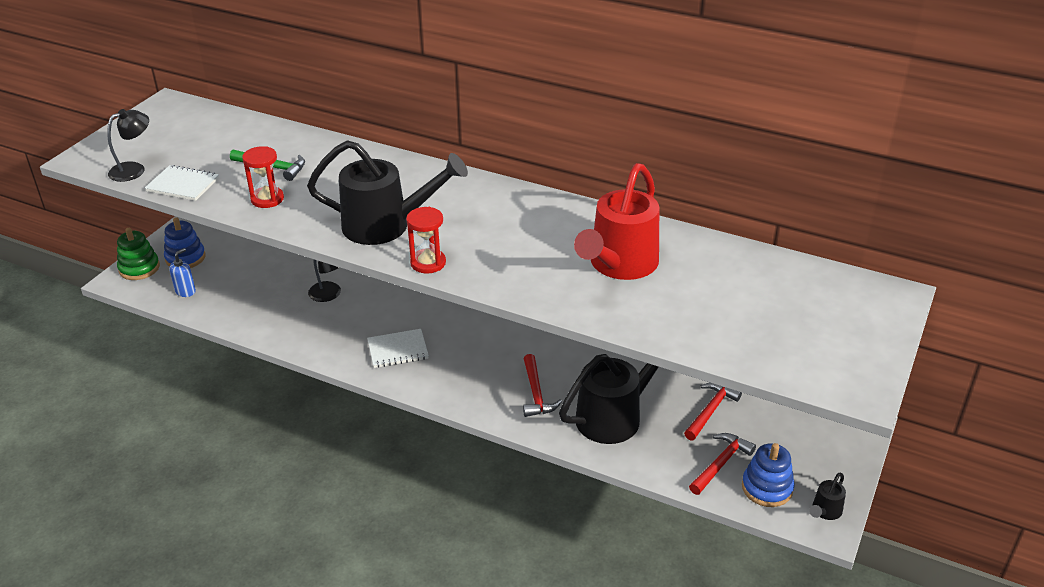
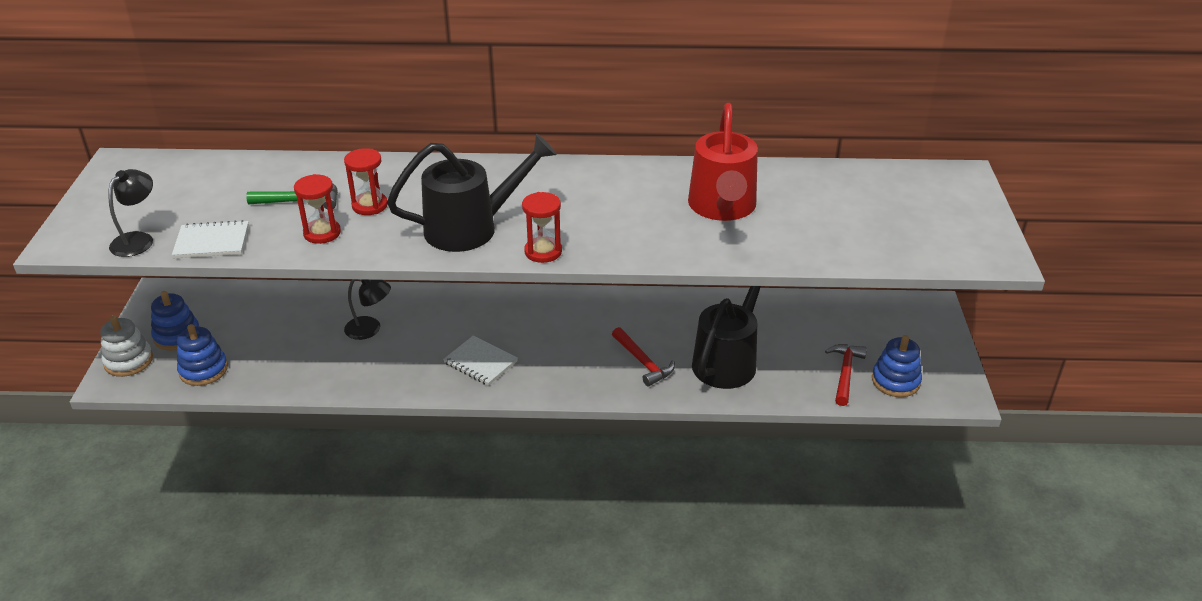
camera: 25 degrees left, 0 degrees up
green stacking toy [117,228,160,280] -> white stacking toy [100,315,153,377]
blue soap dispenser [169,248,196,297] -> blue stacking toy [177,324,228,386]
white notebook [367,329,429,368] -> white notebook turned 75 degrees clockwise [443,335,518,386]
red hammer [684,382,742,441] -> none
black watering can [810,473,846,520] -> none
none -> red hourglass [344,148,388,215]

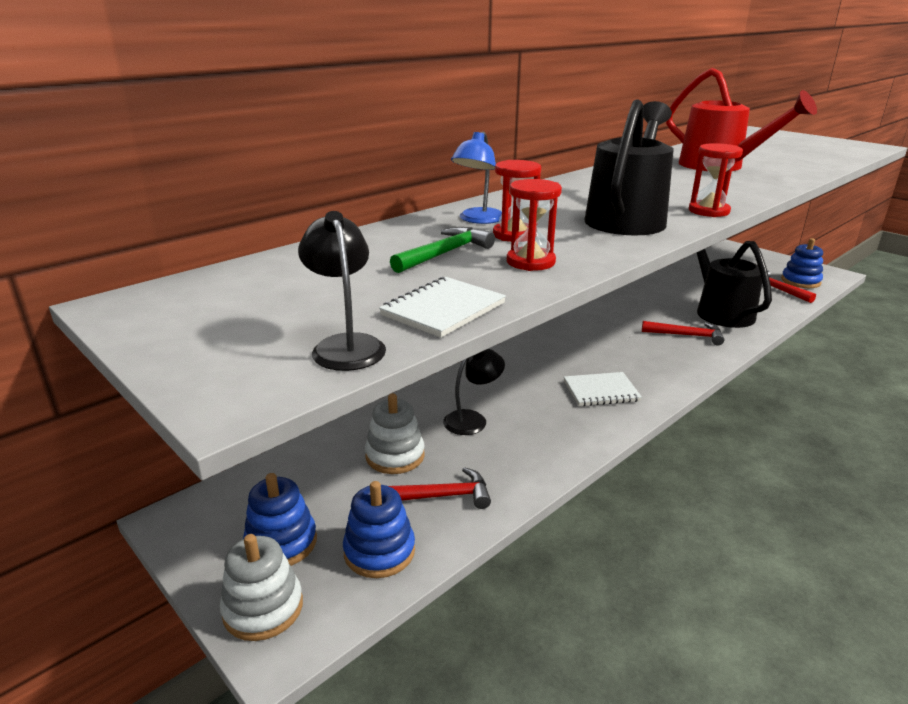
camera: 45 degrees left, 10 degrees down
none -> white stacking toy [365,393,425,474]
none -> red hammer [389,467,491,509]
none -> blue lamp [451,131,502,224]

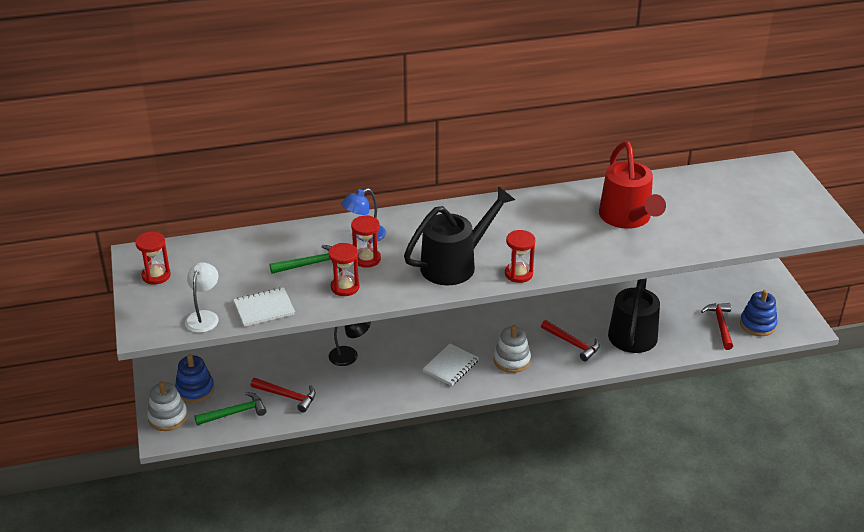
camera: 30 degrees right, 10 degrees up
black lamp [298,211,386,371] -> white lamp [185,262,219,333]
blue stacking toy [343,481,415,578] -> green hammer [194,392,267,425]
white stacking toy [365,393,425,474] -> white stacking toy moved to [494,325,531,373]
white notebook [564,372,642,406] -> white notebook turned 75 degrees counterclockwise [423,344,479,386]
none -> red hourglass [135,232,171,285]

